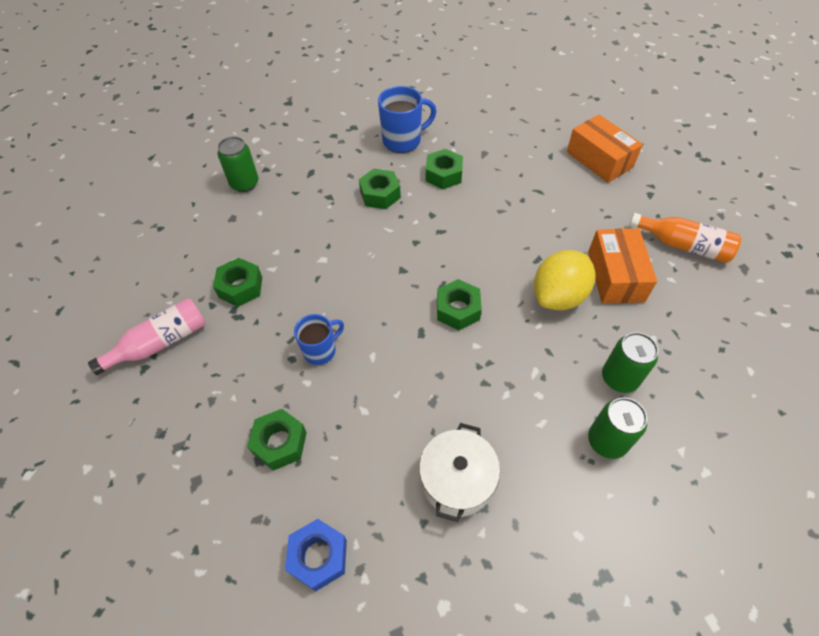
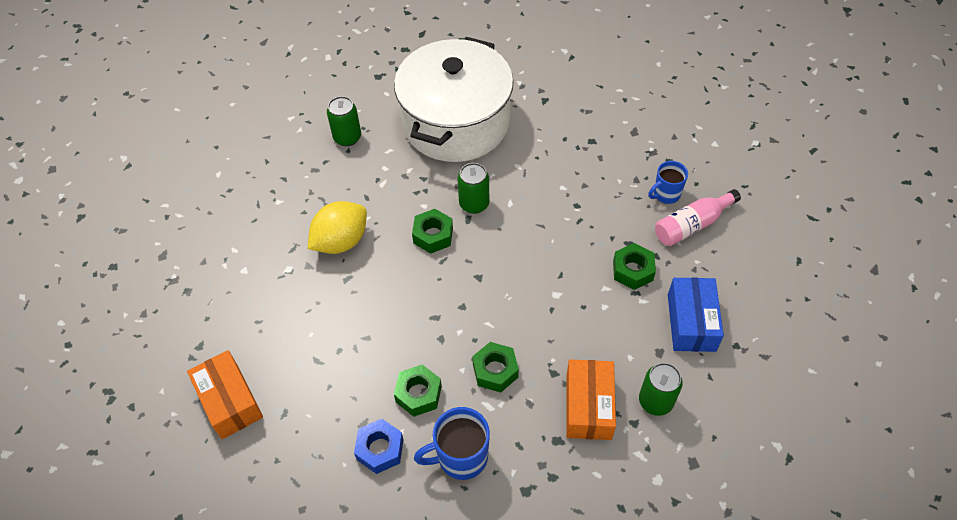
camera: 175 degrees left, 0 degrees up
green nut [247,409,307,471] -> none
blue nut [285,519,347,591] -> blue nut moved to [354,419,403,474]
blue mug [294,314,344,365] -> blue mug moved to [648,161,688,204]
white pot [419,423,500,522] -> white pot [394,37,514,162], size x2.20
orange box [588,228,657,304] -> orange box moved to [566,359,616,440]
green can [602,332,658,393] -> green can moved to [457,163,489,214]
orange bottle [629,213,741,263] -> none
none -> blue box [668,278,724,352]

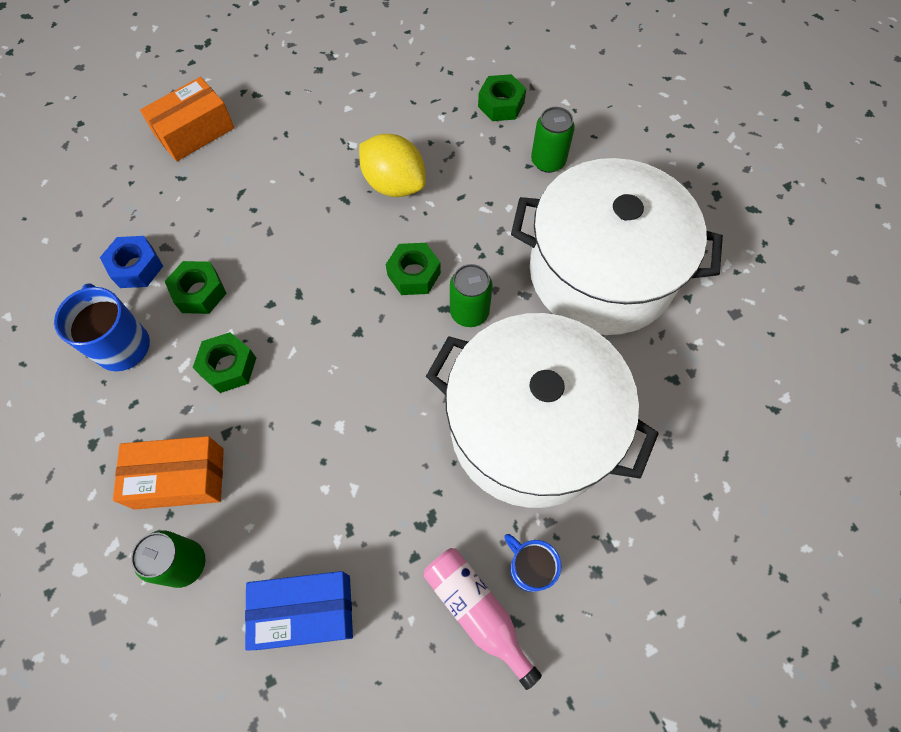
camera: 80 degrees right, 10 degrees up
green nut [613,243,656,290] -> green nut moved to [478,74,526,121]
none -> white pot [426,313,659,508]

